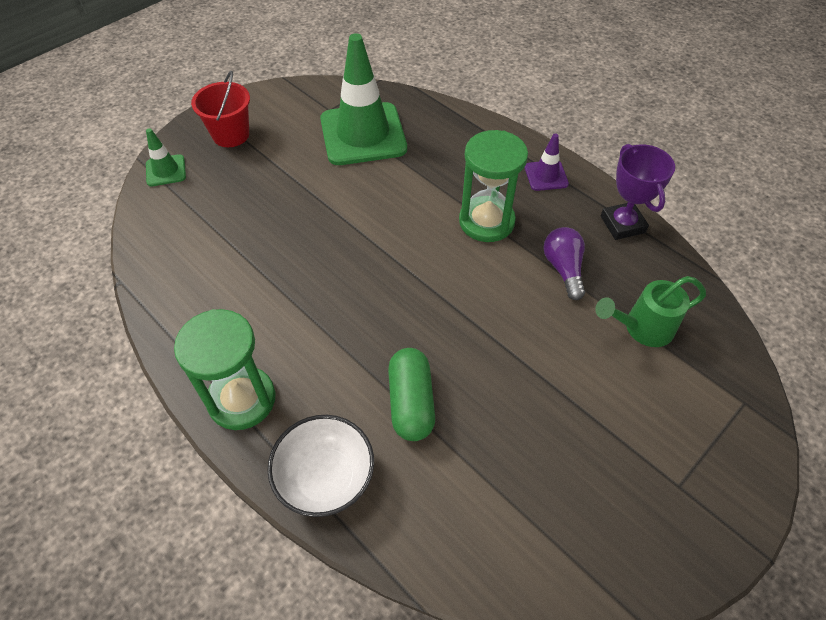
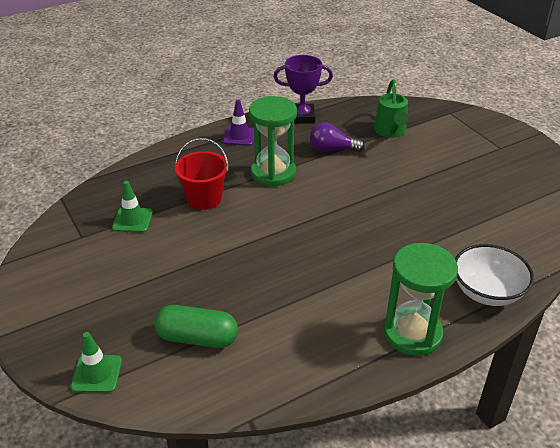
camera: 75 degrees left, 15 degrees down
red bucket [191,71,250,147] -> red bucket moved to [175,138,228,210]
green traffic cone [320,33,407,165] -> green traffic cone [112,181,153,233], size x0.46
green capsule [388,348,435,441] -> green capsule moved to [154,305,238,348]

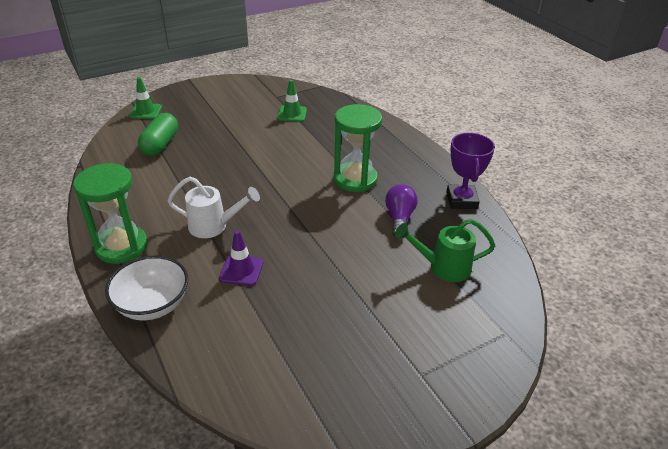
camera: 90 degrees right, 0 degrees up
red bucket [175,138,228,210] -> none
purple traffic cone [223,100,254,146] -> purple traffic cone moved to [219,230,263,286]
none -> white watering can [167,177,260,238]

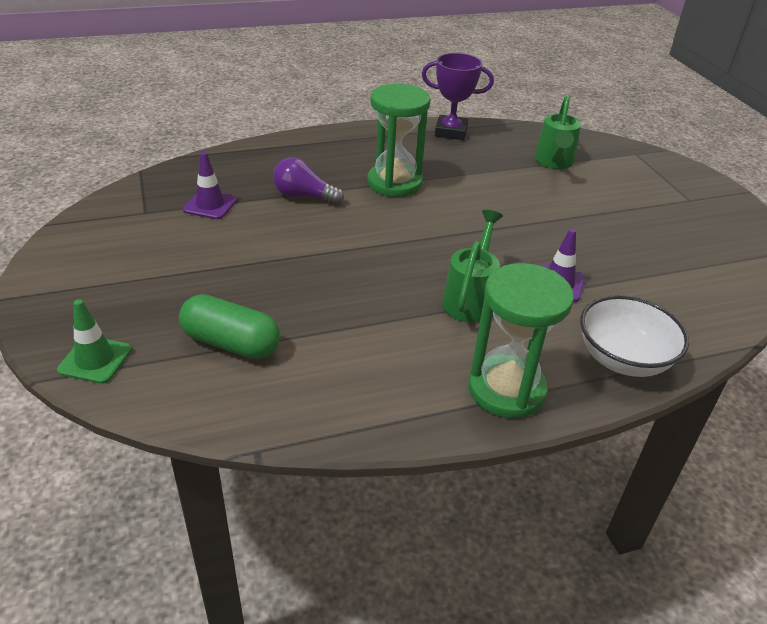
camera: 80 degrees left, 0 degrees up
white watering can [167,177,260,238] -> green watering can [442,210,503,323]
green traffic cone [277,80,307,122] -> purple traffic cone [183,152,237,219]
purple light bulb [385,184,418,237] -> purple light bulb moved to [273,157,344,205]

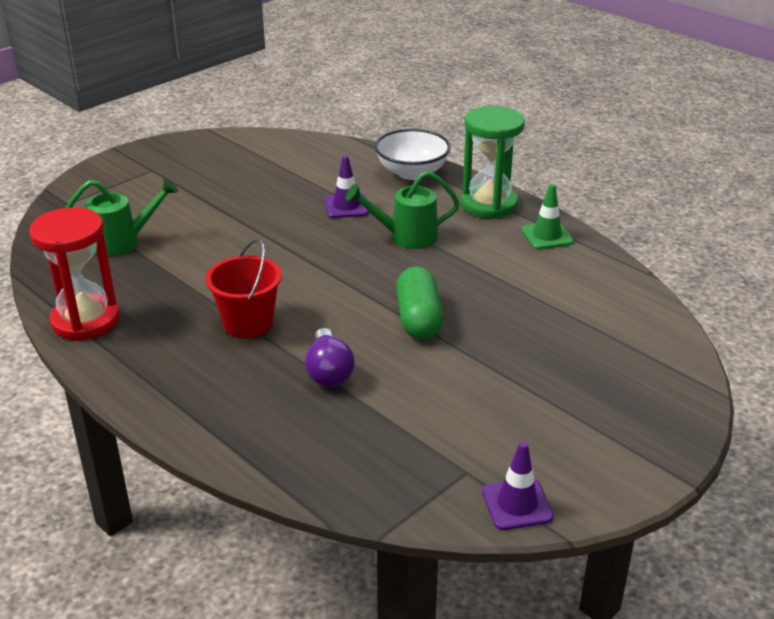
camera: 115 degrees left, 5 degrees down
green traffic cone [57,299,132,384] -> green traffic cone moved to [521,184,574,249]
green capsule [179,294,280,359] -> green capsule moved to [396,266,443,340]
purple traffic cone [183,152,237,219] -> purple traffic cone moved to [482,441,554,530]
green hourglass [367,84,431,197] -> red bucket [205,239,282,338]
purple trophy [422,53,494,140] -> red hourglass [29,207,120,341]

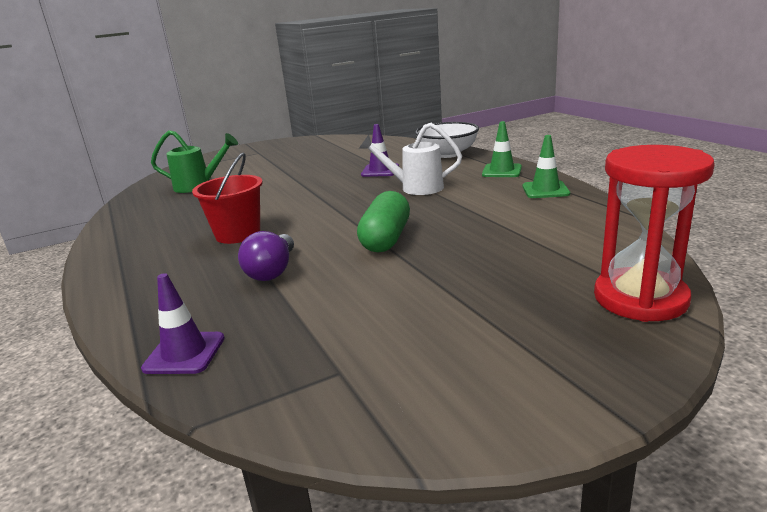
camera: 20 degrees right, 10 degrees down
red hourglass [29,207,120,341] -> red hourglass moved to [594,145,715,322]
green watering can [345,171,460,249] -> white watering can [359,123,462,195]
green hourglass [461,106,525,219] -> green traffic cone [482,121,522,177]
purple traffic cone [482,441,554,530] -> purple traffic cone moved to [141,273,225,374]

